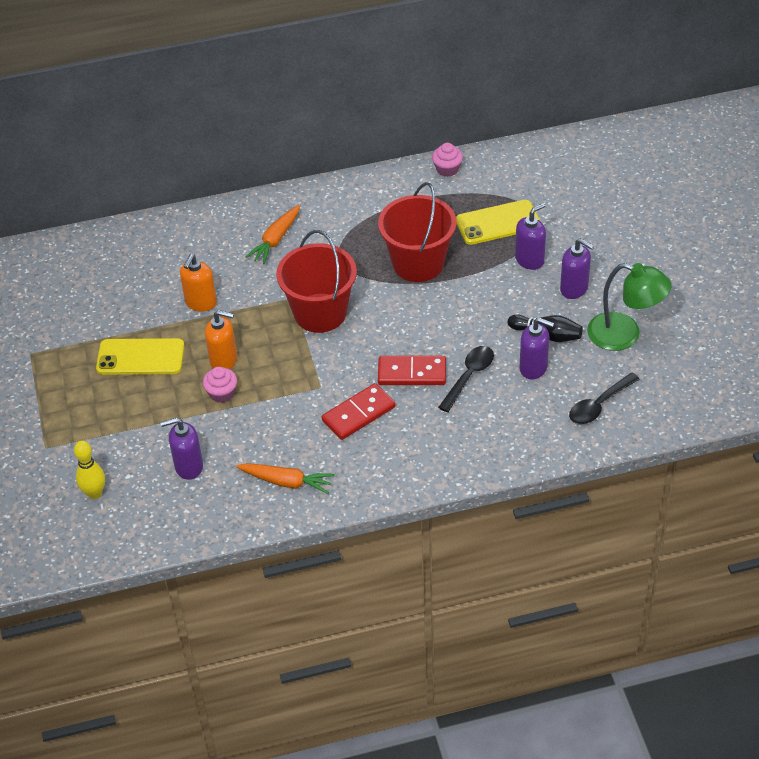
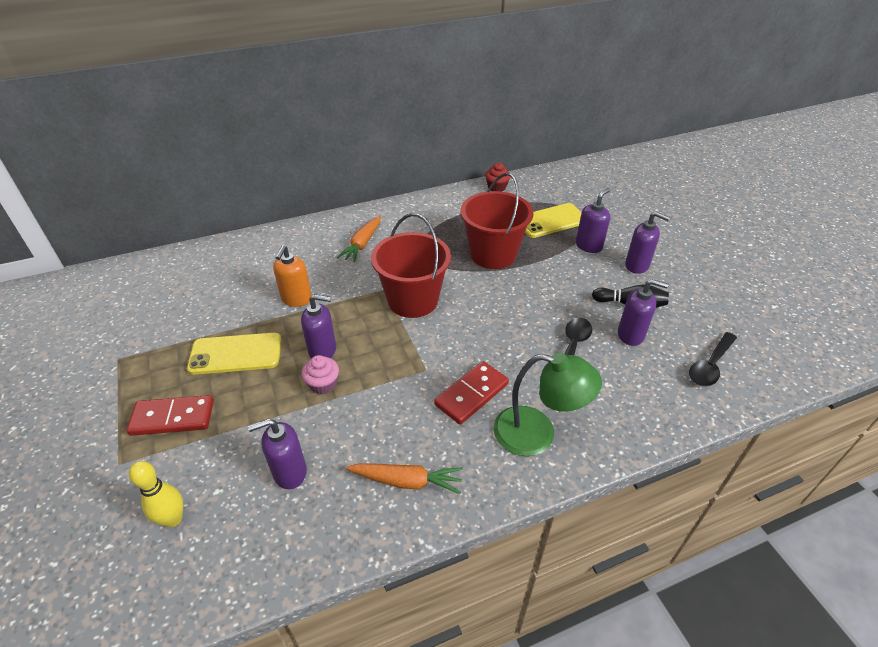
camera: 10 degrees left, 5 degrees down
orange soap dispenser [205,310,237,369] -> purple soap dispenser [301,294,336,359]
red domino [378,356,446,385] -> red domino moved to [126,395,214,436]
pink cupcake [432,143,463,177] -> red cupcake [485,163,510,192]
green lamp [587,263,672,351] -> green lamp moved to [493,353,602,456]

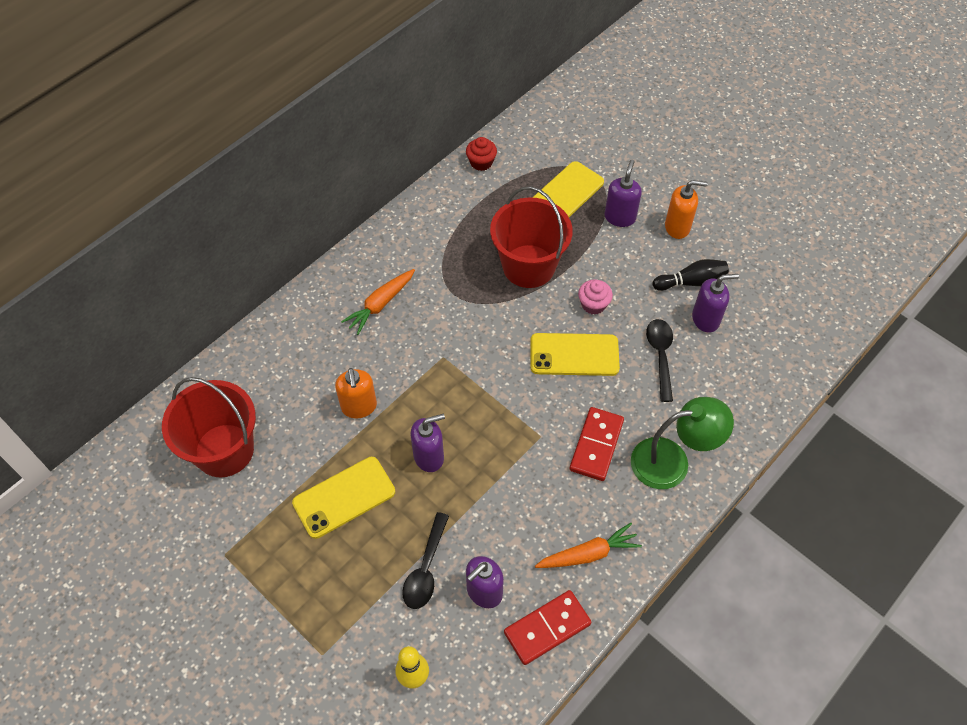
camera: 25 degrees left, 15 degrees up
red domino [126,395,214,436] -> red domino moved to [504,590,591,665]
pink cupcake [302,355,339,394] -> pink cupcake moved to [578,280,613,315]
orange carrot [337,216,381,262] -> orange carrot turned 45 degrees clockwise [341,269,415,335]
red bucket [371,213,451,318] -> red bucket moved to [162,377,256,477]
purple soap dispenser [625,212,670,274] -> orange soap dispenser [665,180,708,239]
black spoon [689,332,737,386] -> black spoon moved to [402,512,449,609]
none -> yellow phone [530,333,620,376]

